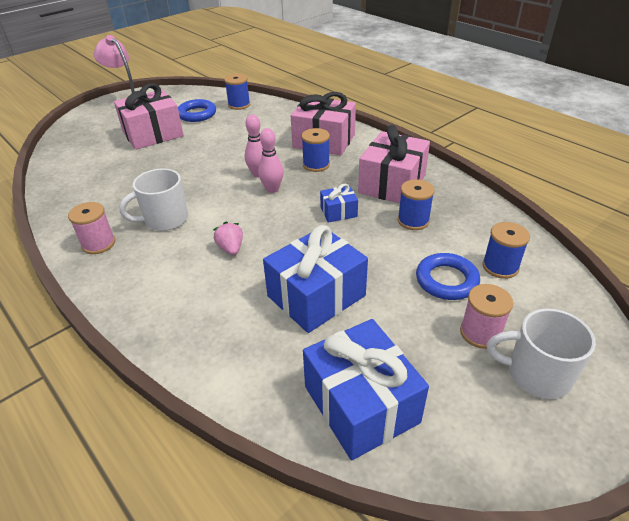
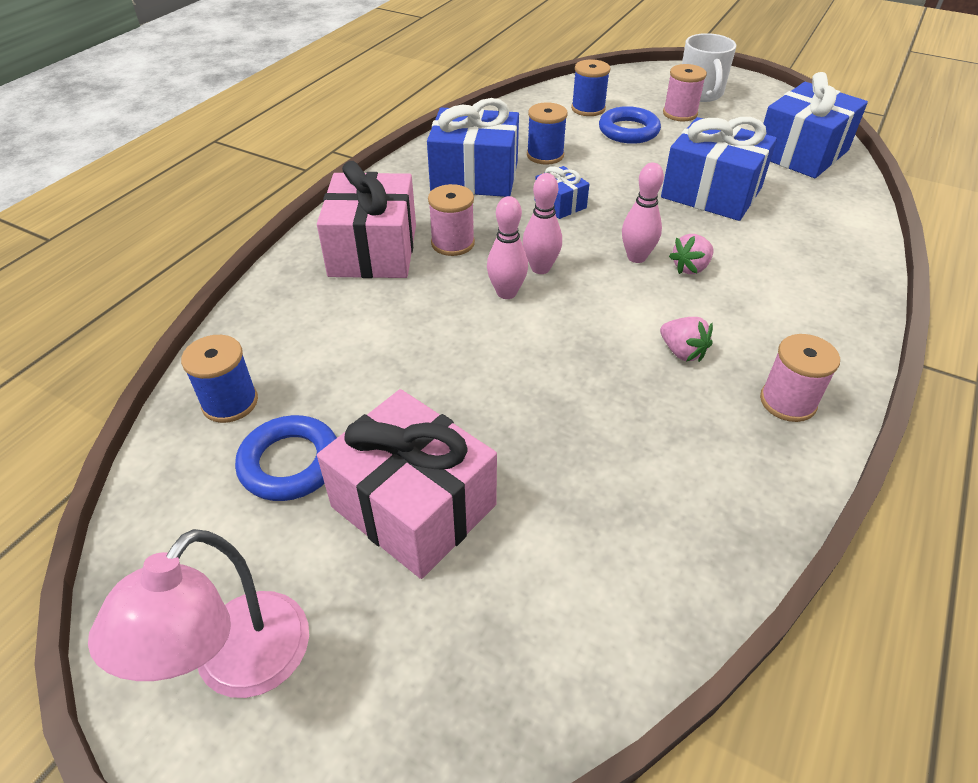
camera: 110 degrees left, 5 degrees up
white mug [119,169,188,231] -> pink strawberry [660,317,713,362]
blue spool [301,128,330,172] -> pink spool [428,184,475,256]
pink gift [358,125,430,203] -> blue gift [427,98,519,197]
none -> pink bowling pin [622,163,664,263]

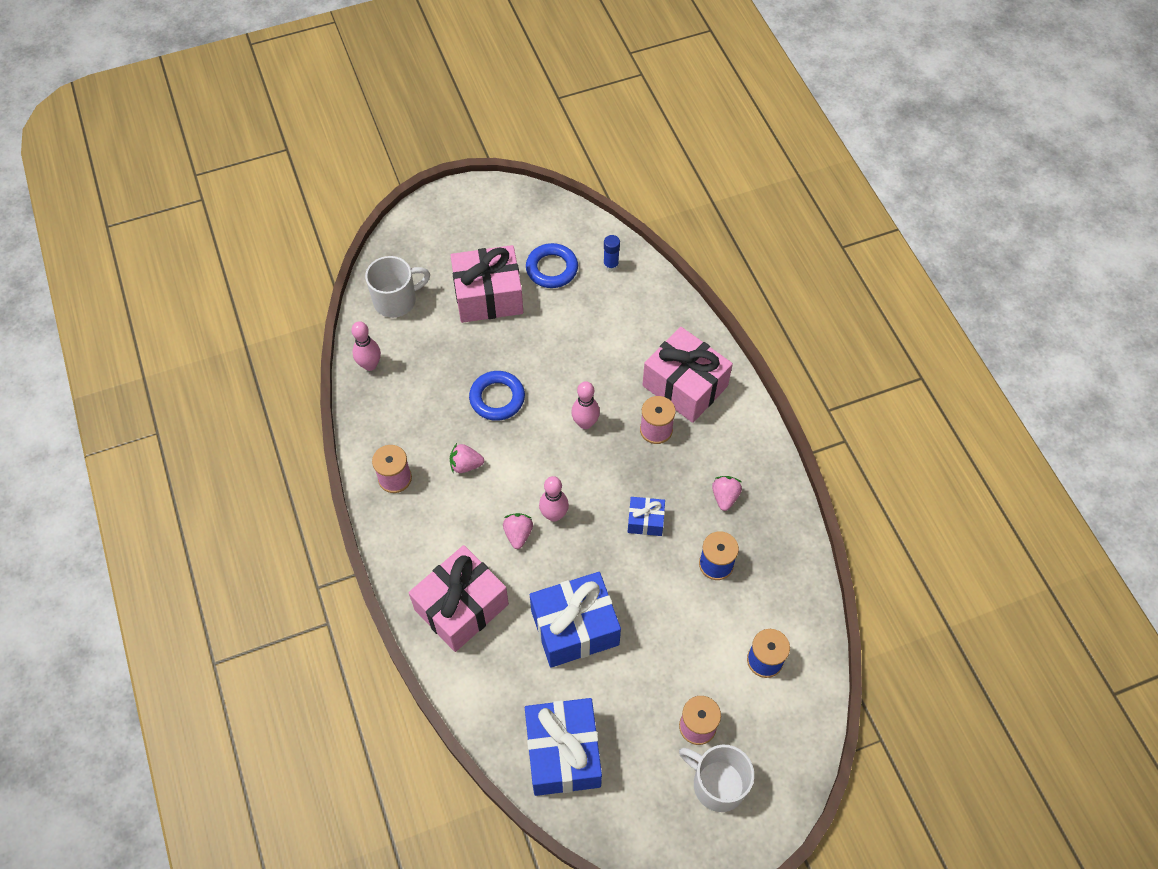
camera: 130 degrees right, 15 degrees up
pink lamp [88,529,309,698] -> none
blue spool [181,335,258,423] -> blue glue stick [603,235,620,272]
blue gift [427,98,519,197] -> pink strawberry [712,476,742,511]
pink bowling pin [522,173,562,274] -> pink bowling pin moved to [351,321,381,371]
blue ring [599,106,661,144] -> blue ring moved to [469,371,525,421]
none -> white mug [365,256,430,318]
none -> pink gift [409,545,509,652]

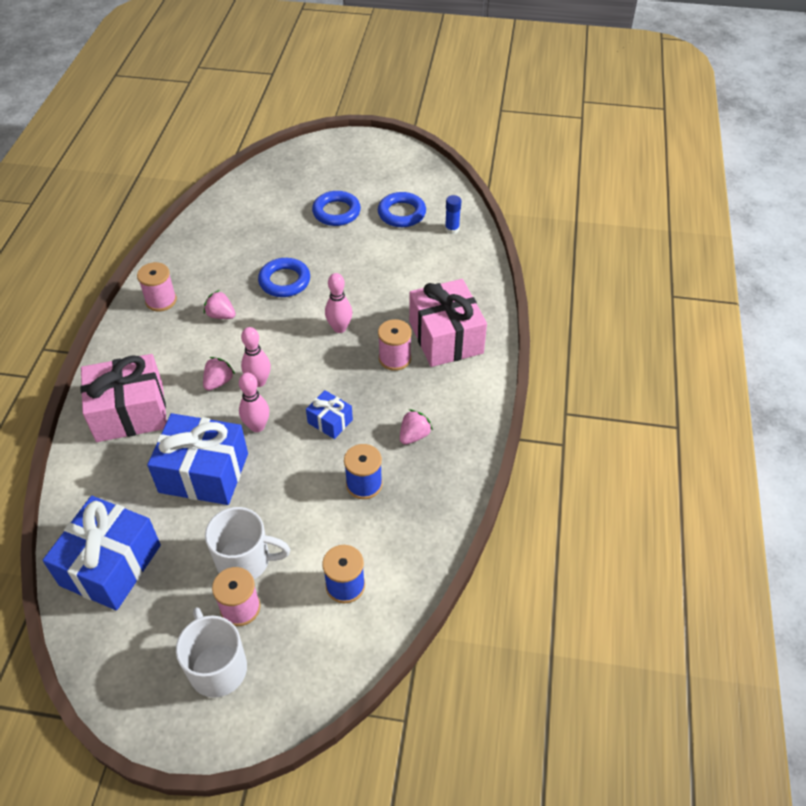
camera: 30 degrees right, 10 degrees down
pink bowling pin [351,321,381,371] -> pink bowling pin moved to [239,373,269,432]
white mug [365,256,430,318] -> white mug moved to [205,507,290,579]
pink gift [450,245,523,323] -> blue ring [312,191,361,226]

